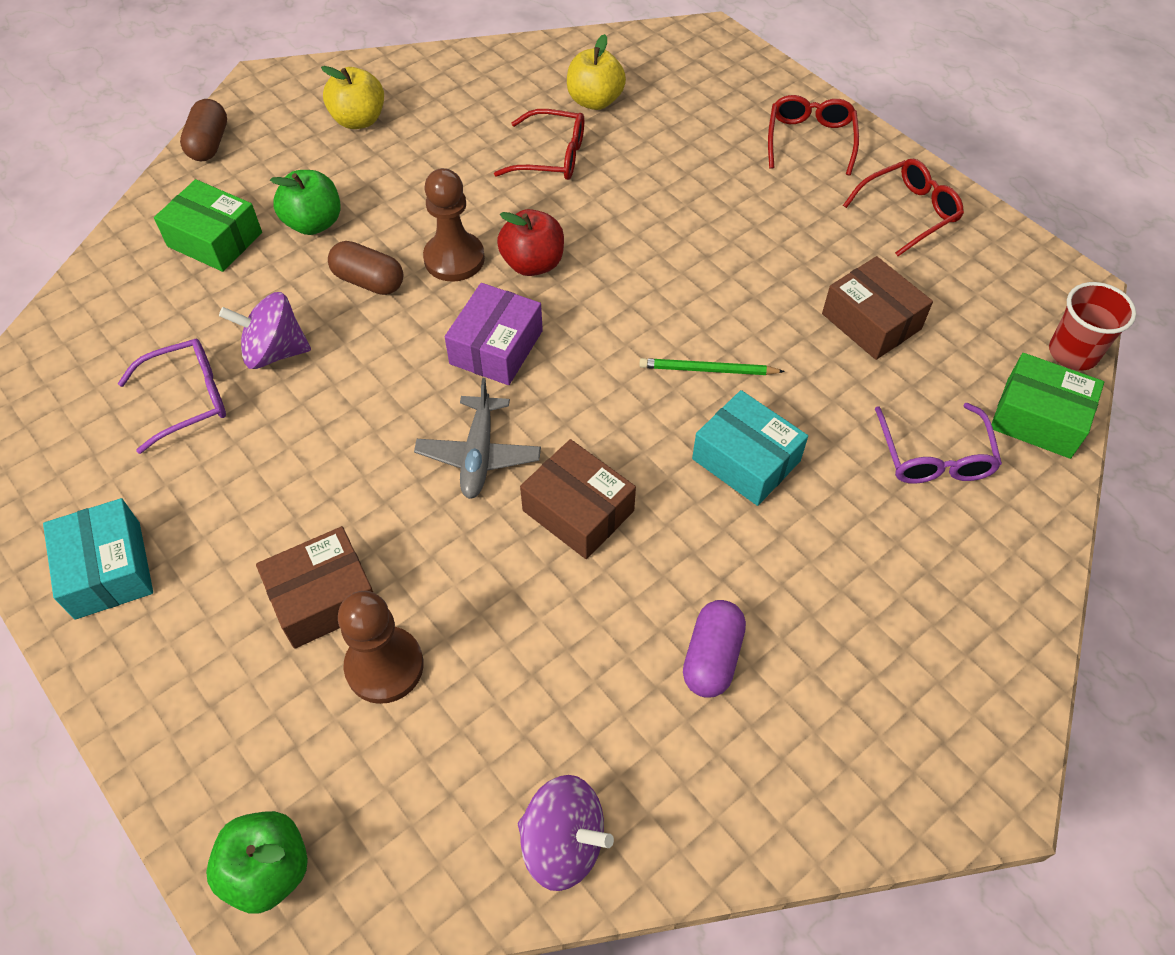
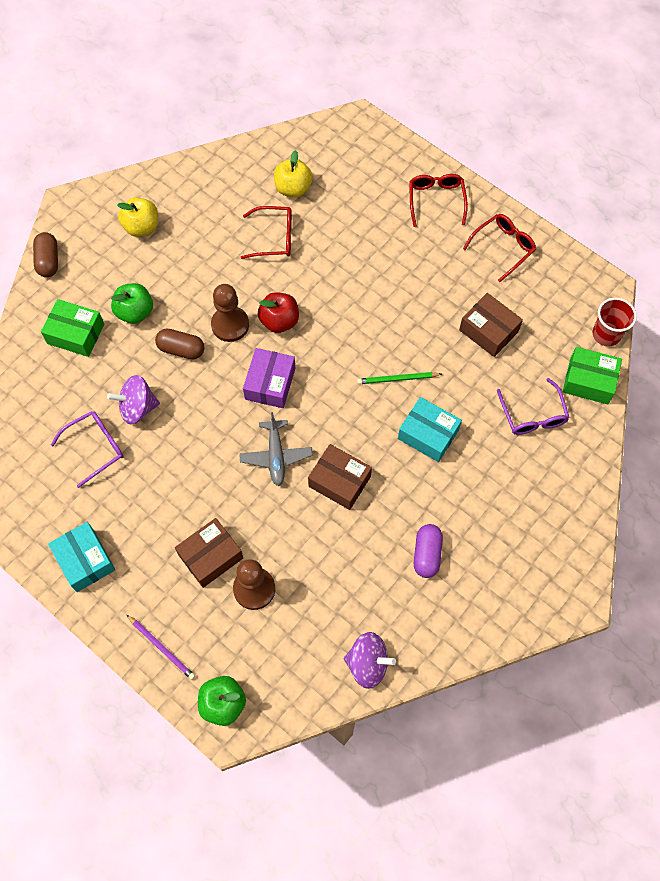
camera: 10 degrees left, 10 degrees up
none -> purple pencil [127,615,195,680]

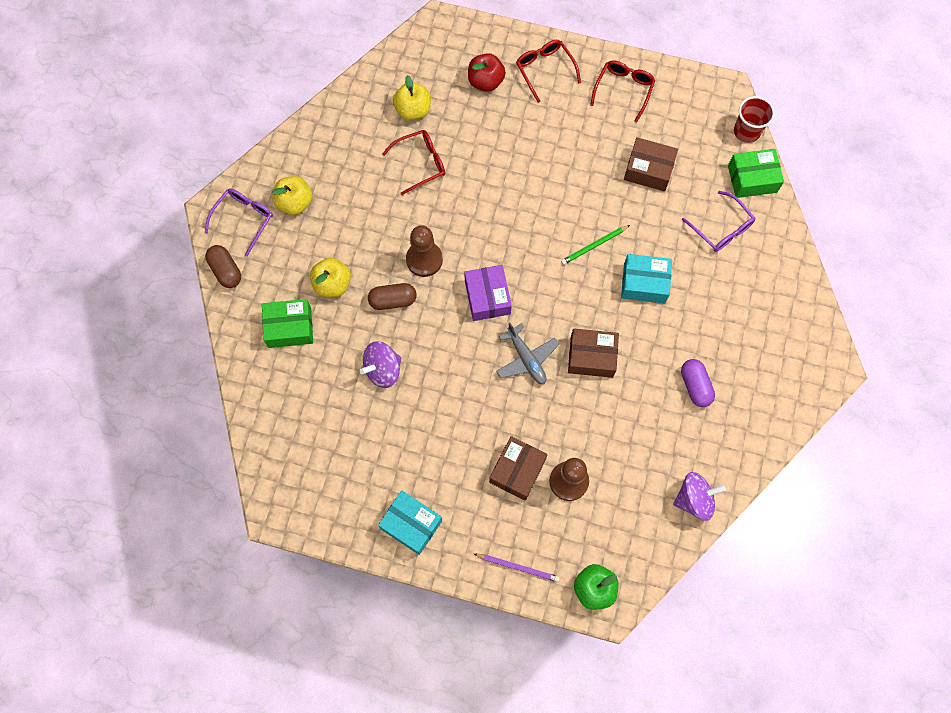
camera: 25 degrees left, 5 degrees up
purple glasses [51,411,124,488] -> purple glasses moved to [205,188,273,256]
green apple [111,283,153,324] -> yellow apple [310,258,351,297]
red apple [258,292,299,333] -> red apple moved to [468,53,506,92]

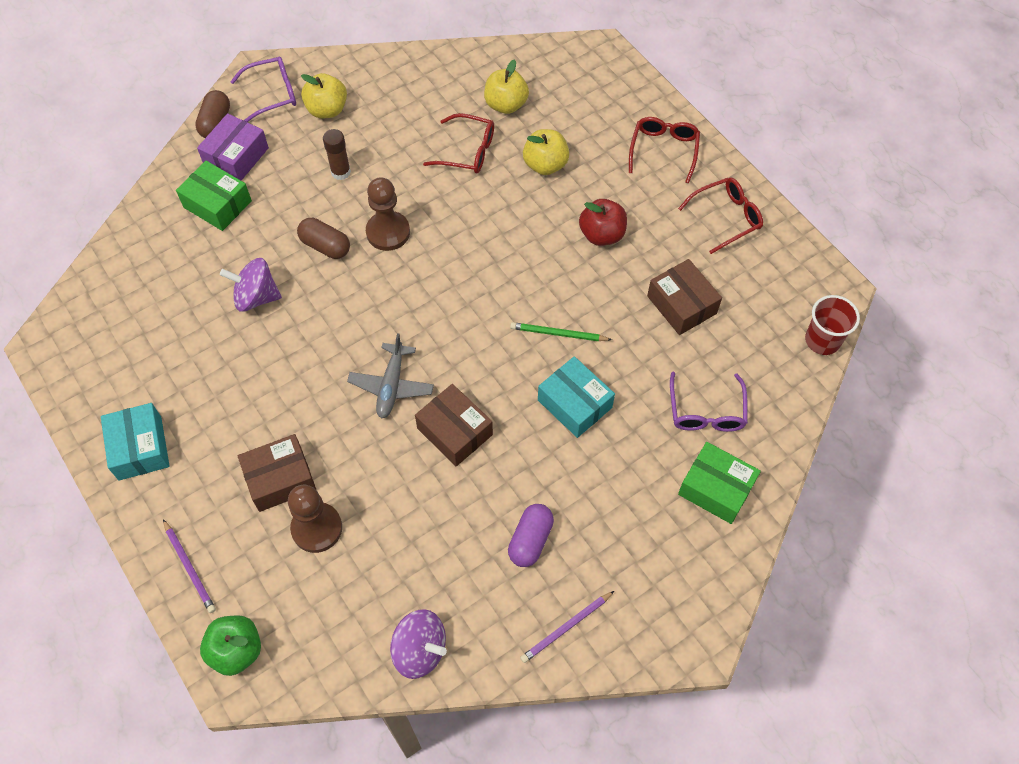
camera: 40 degrees right, 10 degrees down
yellow apple [310,258,351,297] -> yellow apple moved to [523,129,569,175]
purple box [464,265,512,321] -> purple box moved to [197,113,269,181]
red apple [468,53,506,92] -> red apple moved to [579,199,627,246]
green box [728,149,784,198] -> green box moved to [678,442,761,524]
none -> brown glue stick [323,129,351,180]
none -> purple pencil [520,591,614,663]

